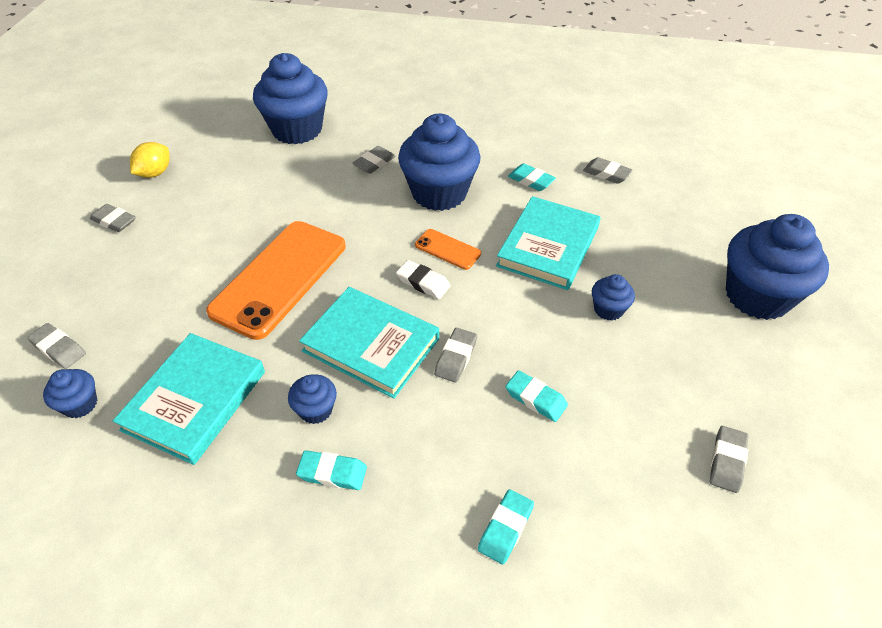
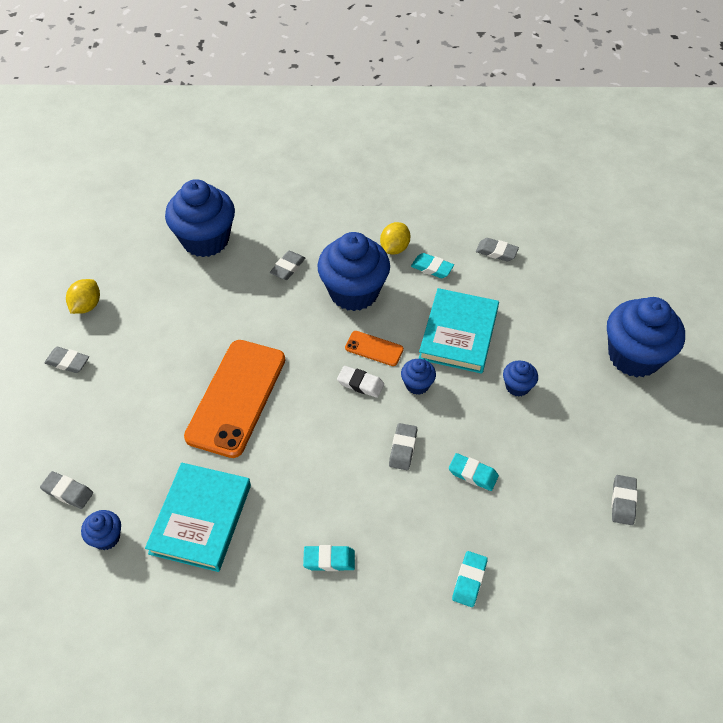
camera: 10 degrees left, 5 degrees up
blue cupcake [288,374,337,424] -> blue cupcake moved to [401,359,436,395]
turquoise book [299,287,439,399] -> none
none -> yellow lemon [380,222,410,254]

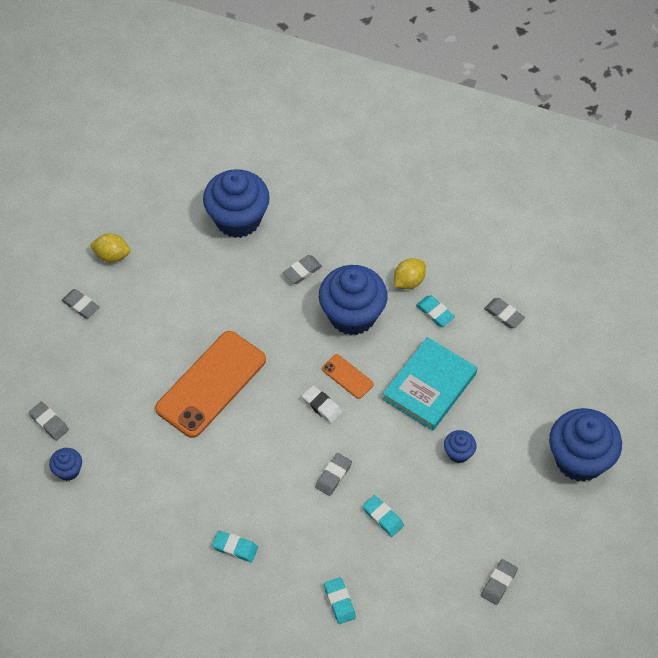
camera: 20 degrees right, 5 degrees up
yellow lemon [66,279,100,314] -> yellow lemon turned 60 degrees clockwise [90,234,130,262]
turquoise book [145,463,251,572] -> none
blue cupcake [401,359,436,395] -> none
turquoise eraser [452,551,488,607] -> turquoise eraser turned 60 degrees counterclockwise [324,577,356,624]

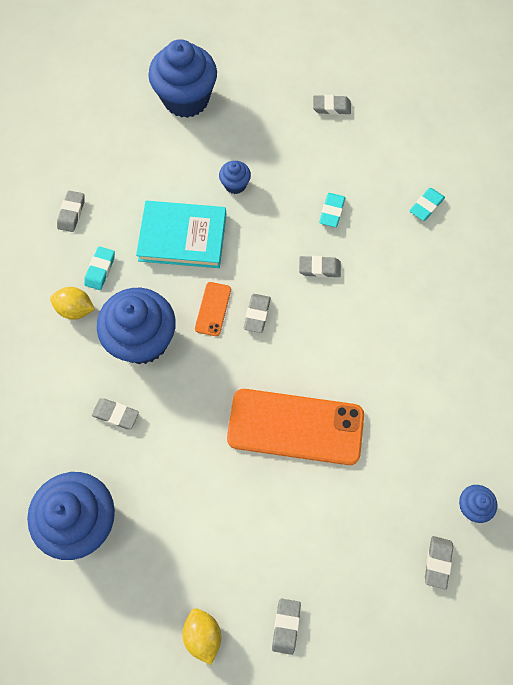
camera: 120 degrees left, 10 degrees up
turquoise eraser [212,531,258,562] -> none
white eraser [302,385,342,423] -> grey eraser [244,294,271,333]

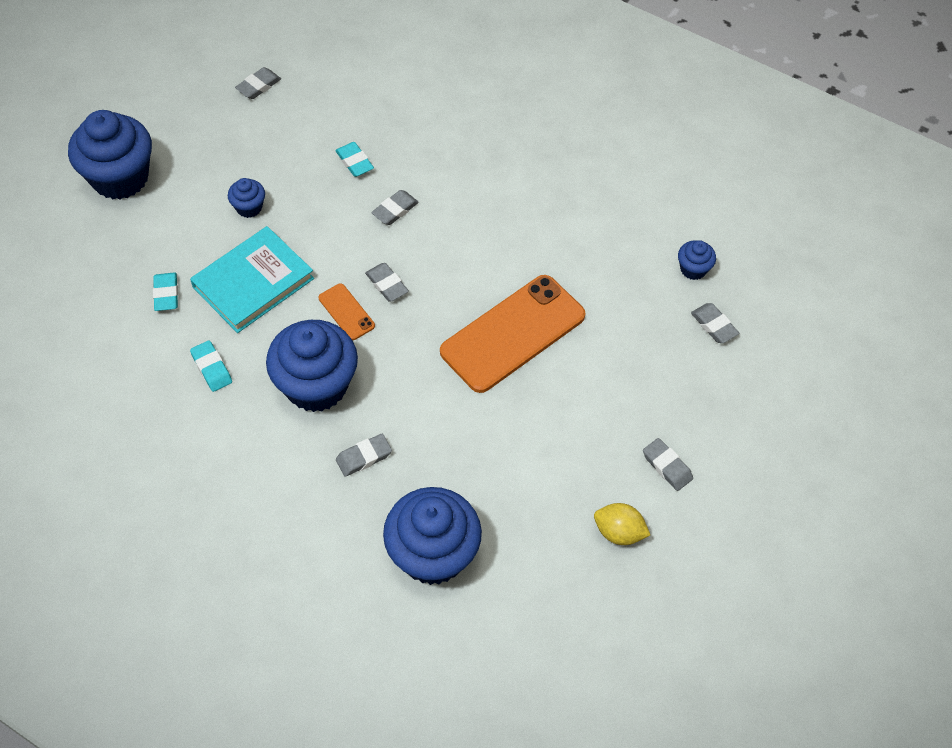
camera: 50 degrees left, 10 degrees down
yellow lemon [50,287,95,320] -> none
grey eraser [57,191,85,232] -> none
turquoise eraser [410,188,445,221] -> turquoise eraser moved to [153,272,178,311]

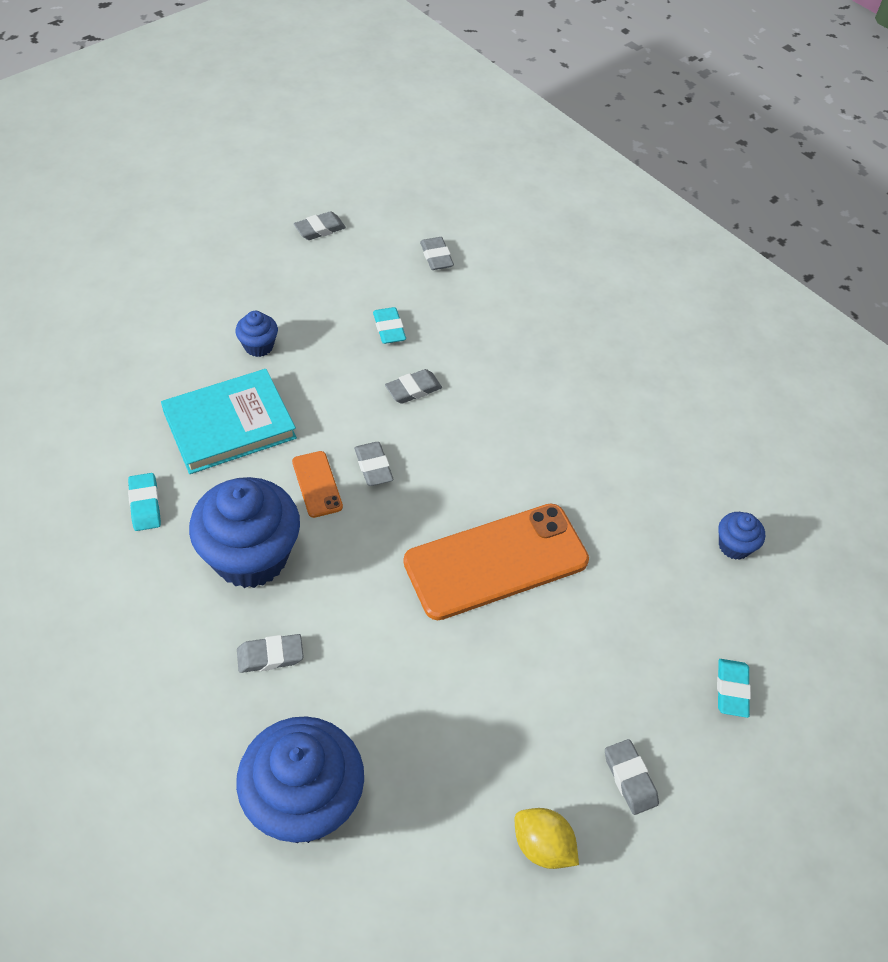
camera: 15 degrees right, 5 degrees down
blue cupcake [68,110,152,200] -> none
turquoise eraser [153,272,178,311] -> turquoise eraser moved to [717,659,751,718]
grey eraser [691,303,739,343] -> grey eraser moved to [420,237,454,270]

